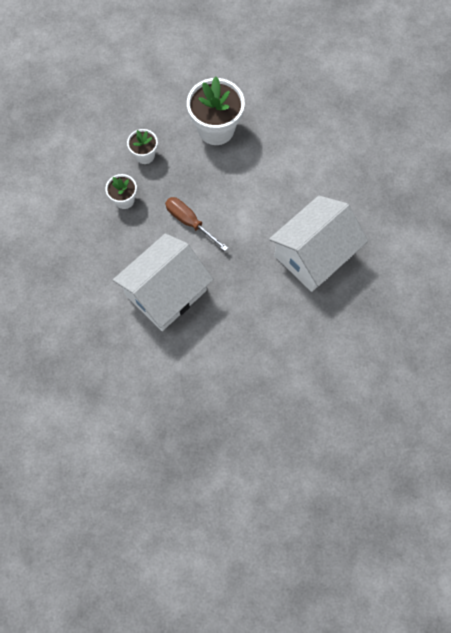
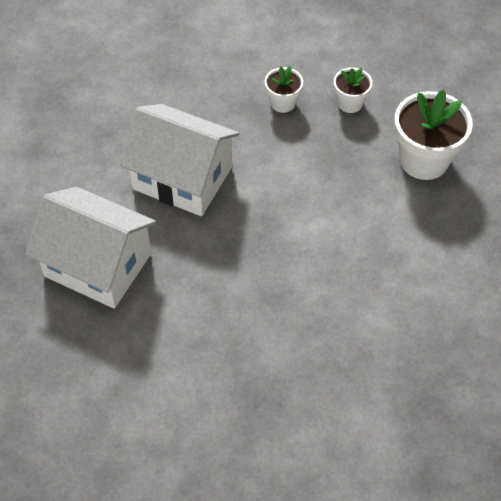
camera: 70 degrees right, 15 degrees down
brown screwdriver [165,197,228,251] -> none
white house [269,196,368,292] -> white house moved to [25,187,156,309]

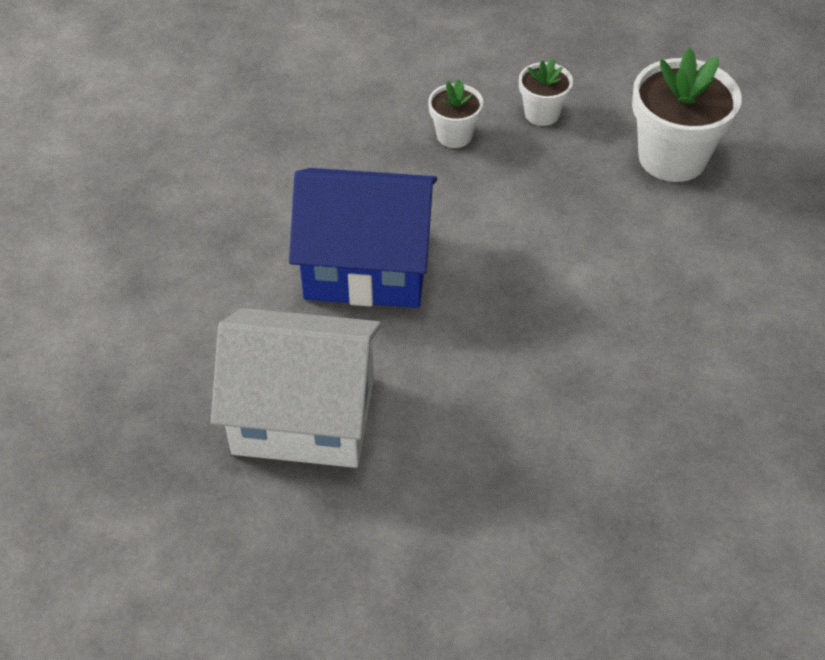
camera: 20 degrees left, 5 degrees down
white house [119,104,240,216] -> blue house [289,168,437,308]

